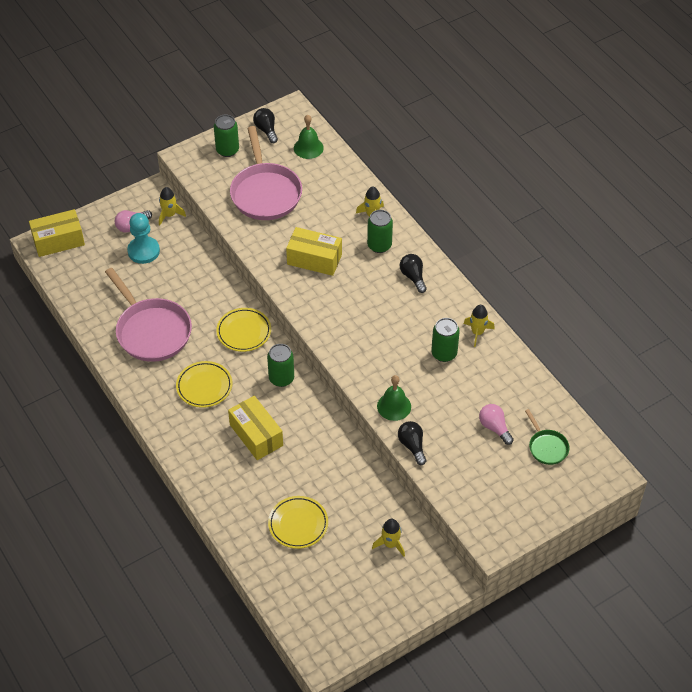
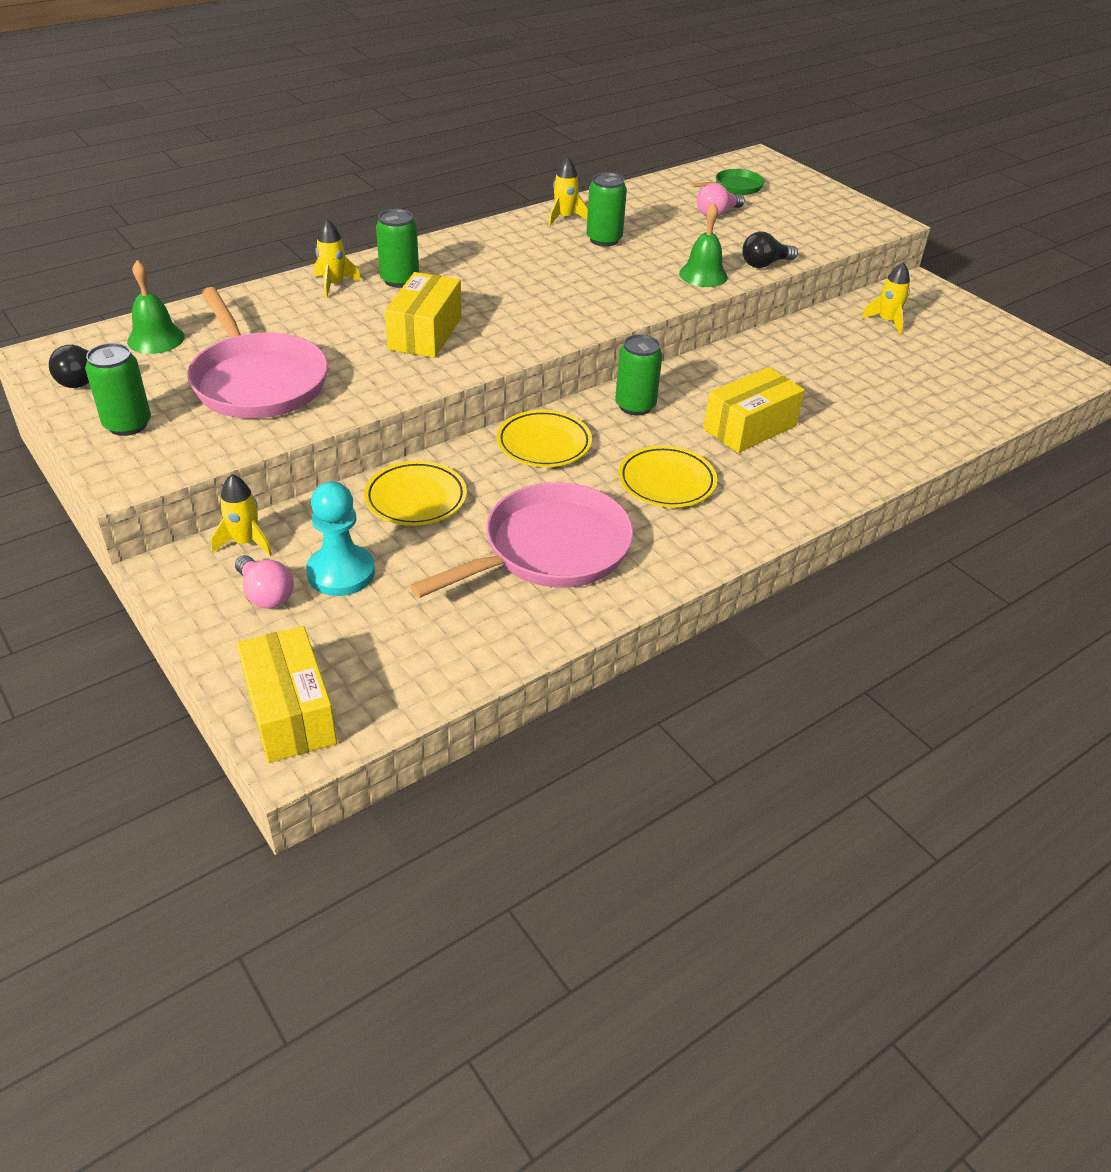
camera: 95 degrees left, 10 degrees down
pink pan [230,126,302,220] -> pink pan turned 75 degrees clockwise [187,287,328,419]
yellow plate [268,496,328,549] -> yellow plate moved to [364,461,467,526]
black light bulb [400,254,427,293] -> none

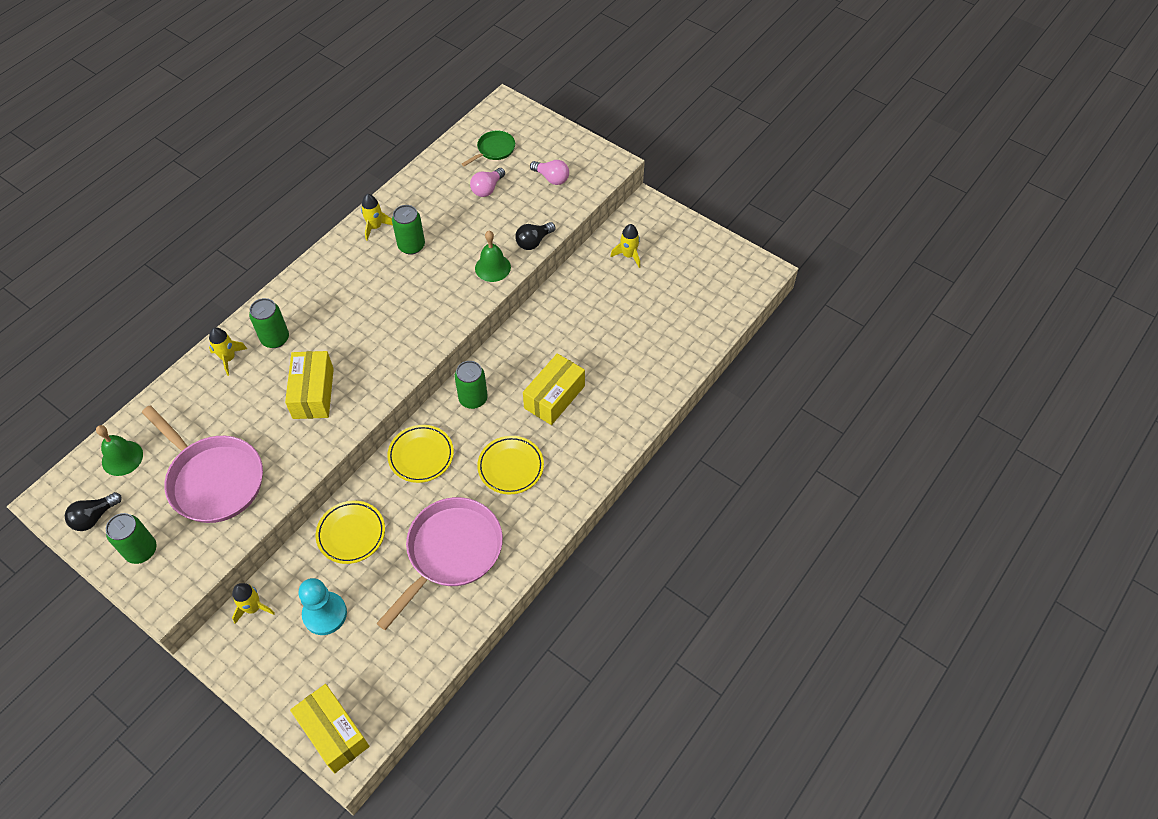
camera: 15 degrees left, 15 degrees up
pink light bulb [235,555,294,609] -> pink light bulb moved to [530,160,569,185]

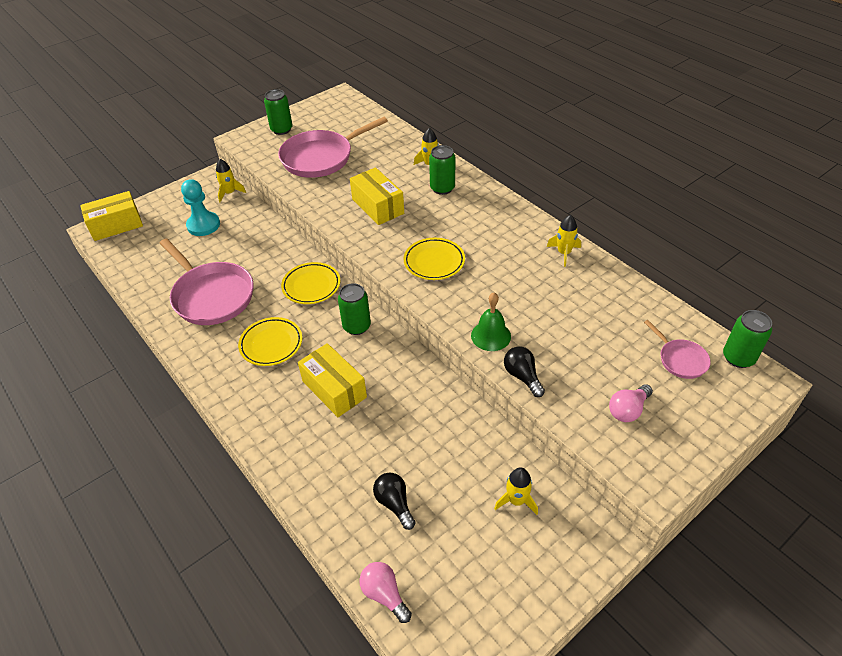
camera: 105 degrees right, 10 degrees down
black light bulb [65,492,122,531] -> black light bulb moved to [373,472,415,530]
green bell [96,425,143,476] -> none
yellow box [285,351,334,419] -> yellow box turned 45 degrees clockwise [350,167,404,225]
yellow plate [316,501,385,564] -> yellow plate moved to [404,238,465,280]
green can [392,205,425,255] -> green can moved to [723,310,772,368]
green pan [462,131,515,166] -> pink pan [644,320,711,379]
pink light bulb [470,168,505,197] -> pink light bulb moved to [359,562,412,623]

